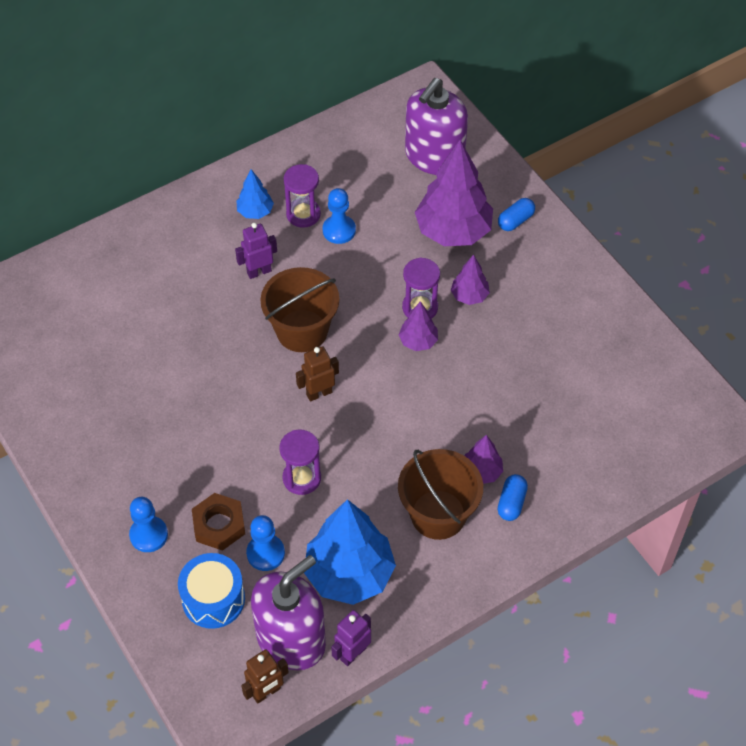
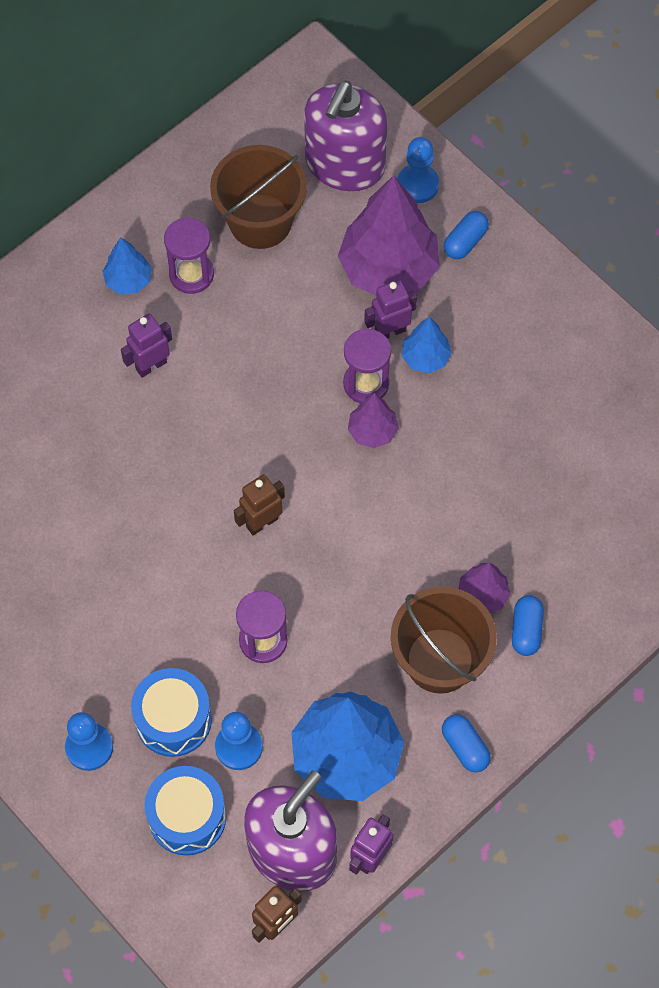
camera: 10 degrees left, 10 degrees up
brown nut [192,493,245,551] -> blue drum [131,668,212,757]
brown bucket [260,267,339,352] -> brown bucket moved to [210,145,307,249]
blue pawn [323,188,356,244] -> blue pawn moved to [397,137,439,203]
purple tree [451,255,490,305] -> blue tree [402,317,452,373]
none -> purple robot [364,280,417,339]
none -> blue capsule [442,714,491,773]

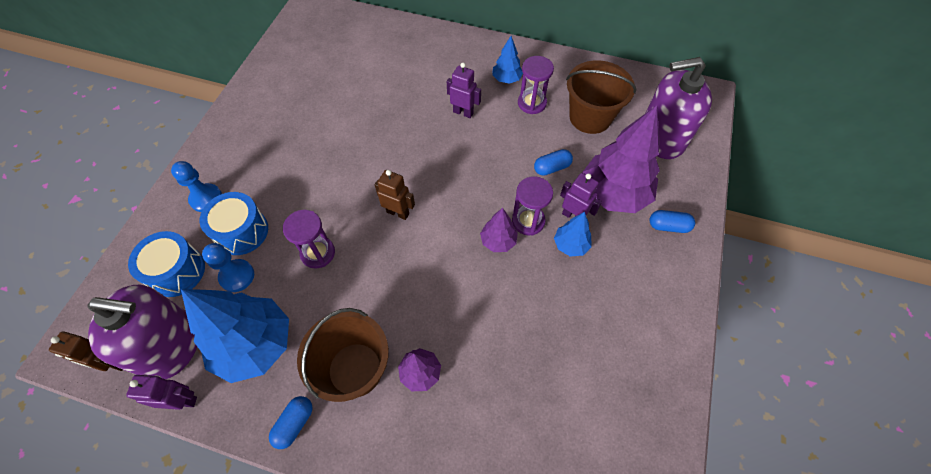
camera: 60 degrees right, 5 degrees down
blue pawn [397,137,439,203] -> none
blue capsule [512,595,544,656] -> blue capsule moved to [534,149,573,176]

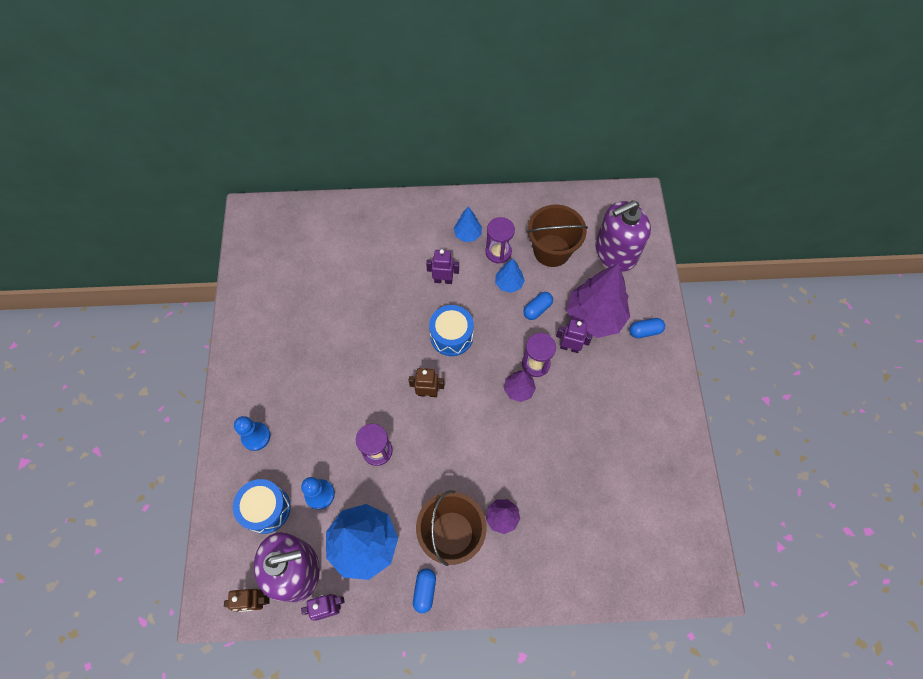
camera: 20 degrees left, 5 degrees up
blue drum [200,192,268,255] -> blue drum moved to [429,305,474,356]
blue tree [554,212,592,257] -> blue tree moved to [495,258,525,293]

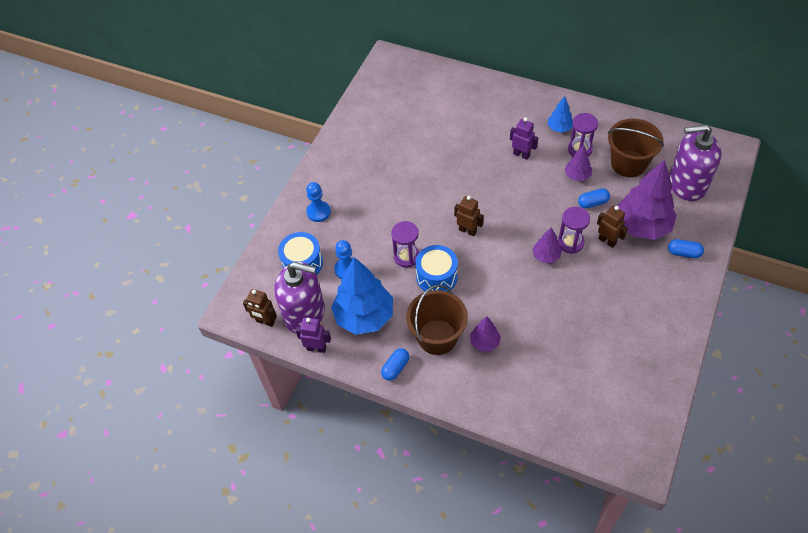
camera: 30 degrees right, 10 degrees down
blue drum [429,305,474,356] -> blue drum moved to [415,245,458,292]
blue tree [495,258,525,293] -> purple tree [565,145,592,181]
purple robot [556,319,593,353] -> brown robot [597,206,628,248]

